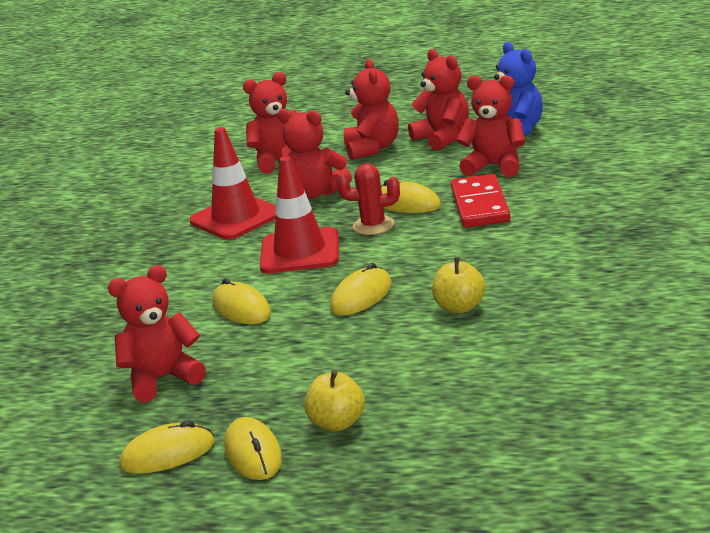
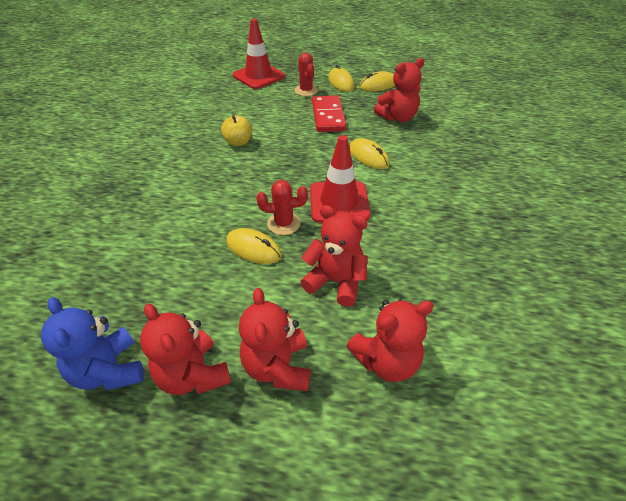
camera: 175 degrees right, 20 degrees up
red traffic cone [189,127,276,240] -> red traffic cone moved to [233,19,285,89]
yellow apple [304,370,365,431] -> red cactus [295,53,318,96]
yellow mouse [330,263,392,316] -> none
red domino [451,174,510,228] -> red domino moved to [312,95,346,132]
red teddy bear [456,75,526,177] -> none

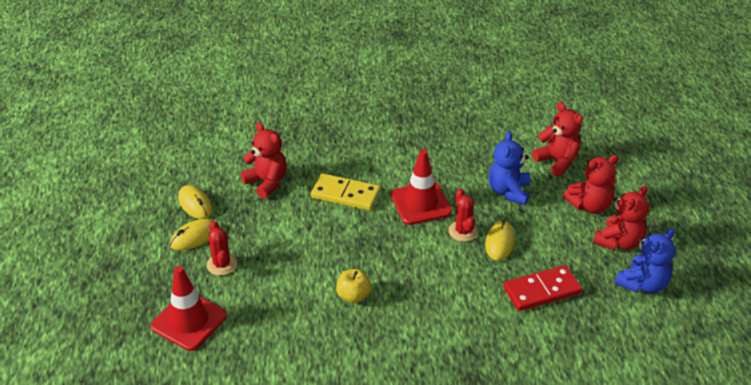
camera: 105 degrees left, 5 degrees down
red cactus [295,53,318,96] -> red cactus turned 75 degrees counterclockwise [207,221,237,276]
red teddy bear [301,205,368,307] -> blue teddy bear [488,131,530,205]
red domino [312,95,346,132] -> red domino moved to [504,265,582,311]
yellow mouse [349,138,389,169] -> yellow domino [311,173,380,211]

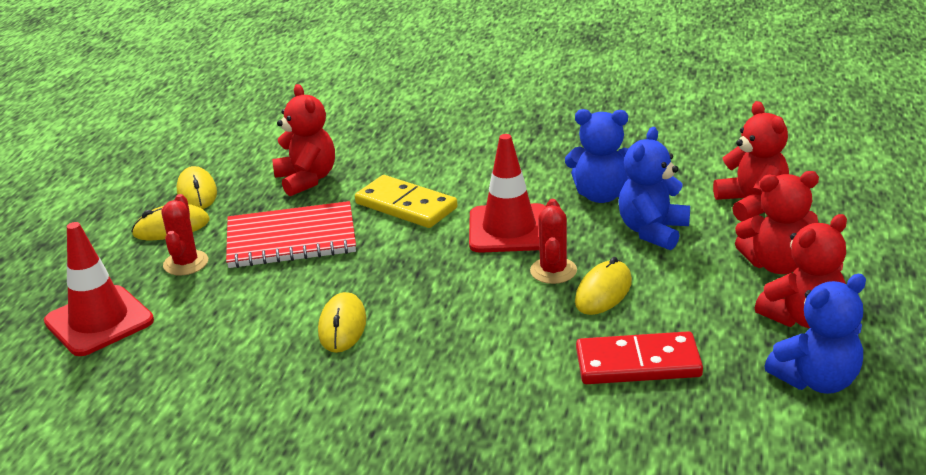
camera: 20 degrees right, 10 degrees down
yellow apple [336,269,371,303] -> yellow mouse [318,292,366,353]
none -> red notebook [226,201,356,268]
none -> blue teddy bear [565,109,629,203]

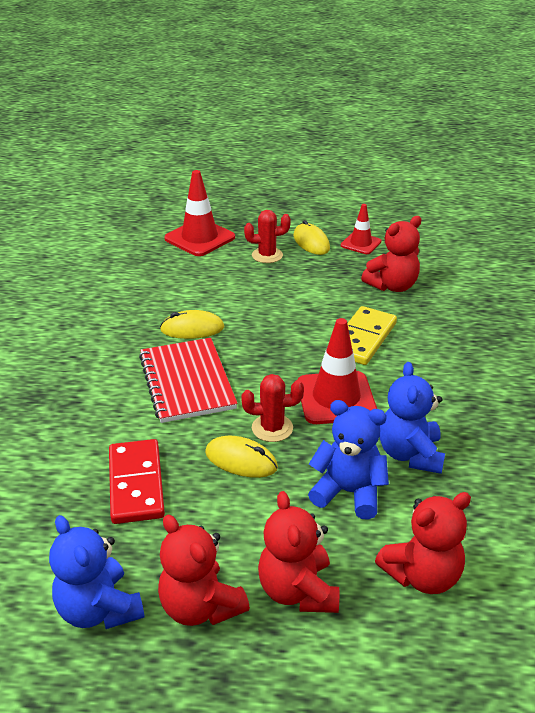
camera: 80 degrees right, 5 degrees up
yellow mouse [176,166,217,209] -> red traffic cone [341,204,382,254]
red notebook [226,201,356,268] -> red notebook moved to [139,338,238,423]

